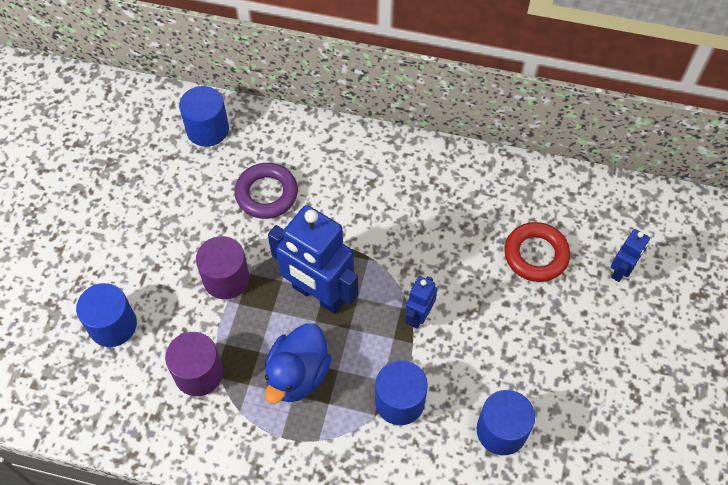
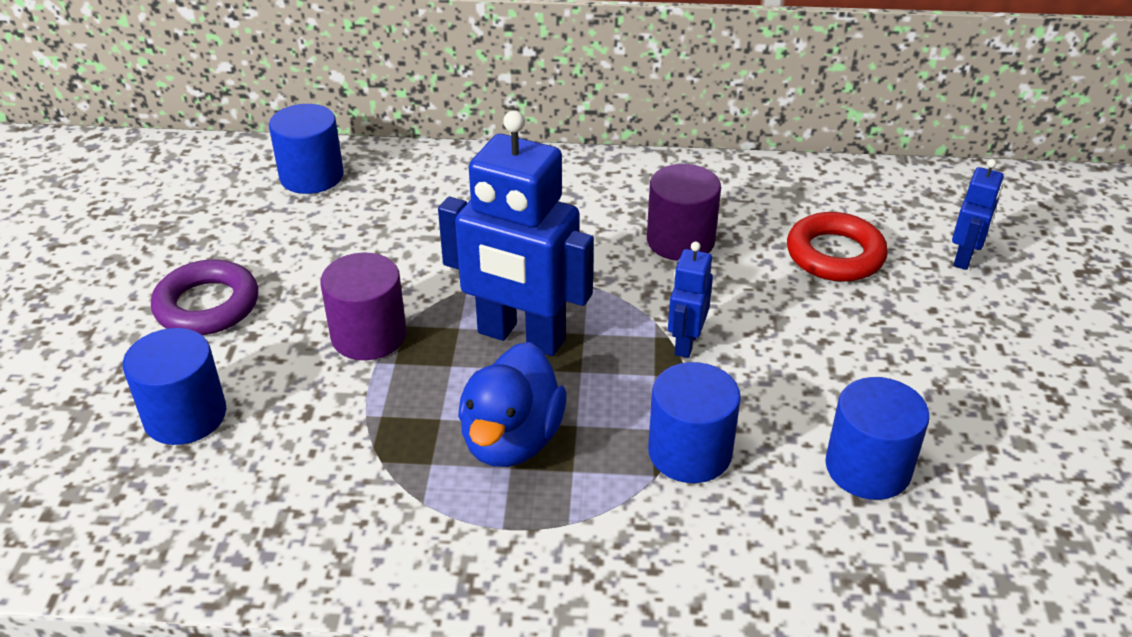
camera: 10 degrees left, 20 degrees down
purple cylinder [165,332,223,396] -> purple cylinder moved to [647,164,721,261]
purple ring [234,163,298,219] -> purple ring moved to [151,260,258,335]

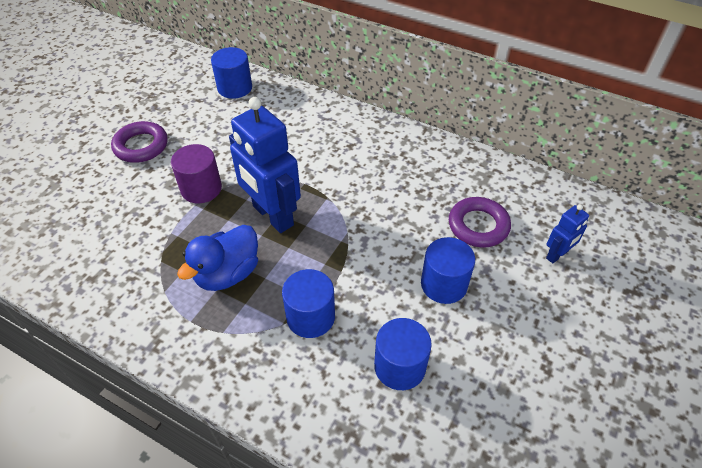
camera: 25 degrees right, 10 degrees up
blue cylinder [123,328,226,445] -> blue cylinder moved to [421,237,475,304]
purple cylinder [647,164,721,261] -> none
blue robot [668,242,713,358] -> none
red ring [787,212,888,282] -> purple ring [449,197,511,247]

